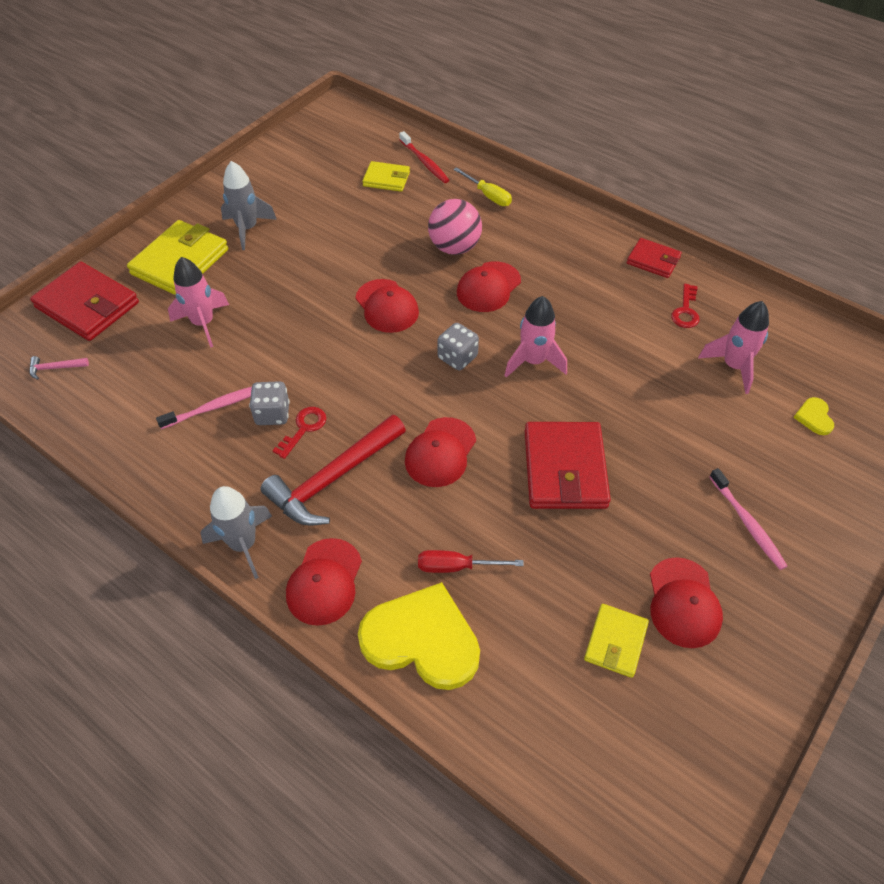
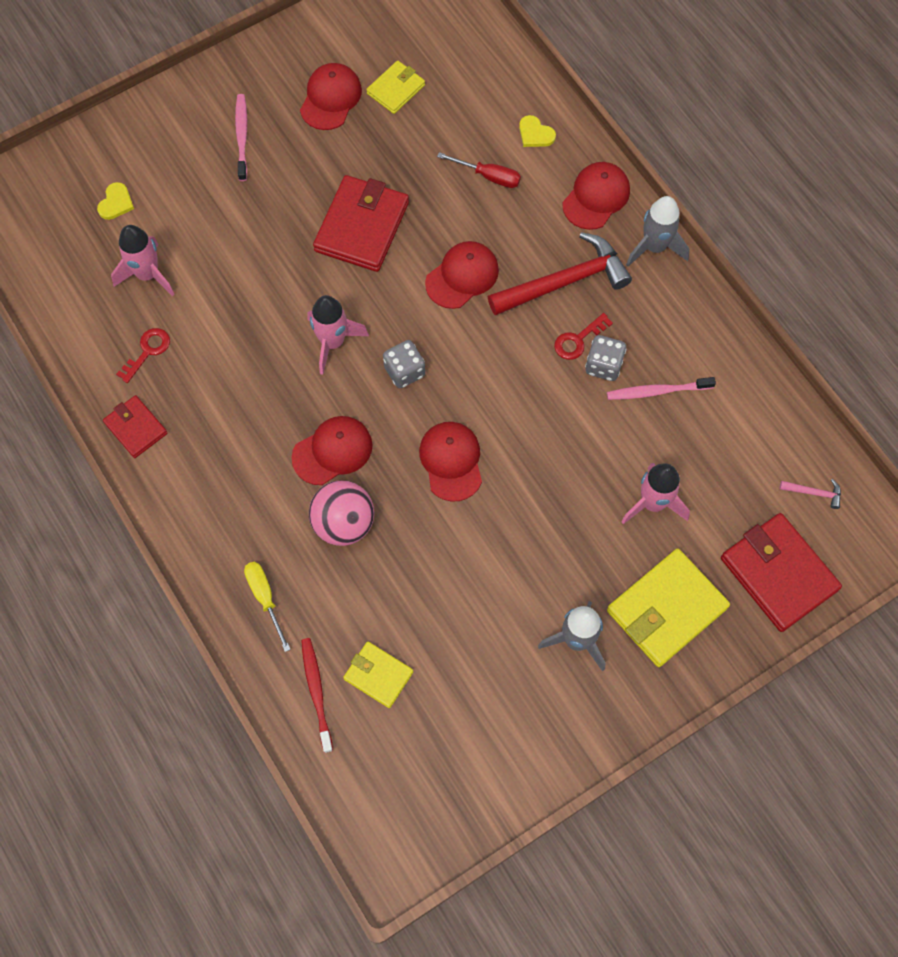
camera: 160 degrees left, 15 degrees up
yellow heart [358,582,480,690] -> yellow heart [519,115,556,147], size x0.42

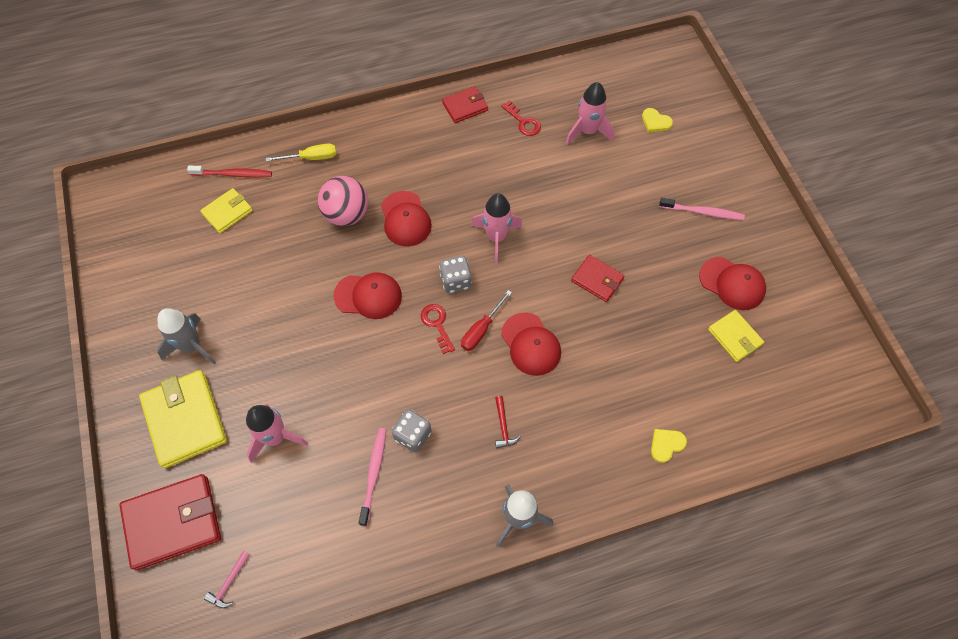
camera: 105 degrees right, 5 degrees down
red wallet [313,175,409,272] -> red wallet [571,255,625,302], size x0.57
red screwdriver [437,152,521,188] -> red screwdriver moved to [461,290,512,351]
red hammer [488,232,632,316] -> red hammer [495,396,521,448], size x0.41
red key [554,313,613,360] -> red key moved to [421,304,455,354]
red cap [562,162,630,230] -> none

